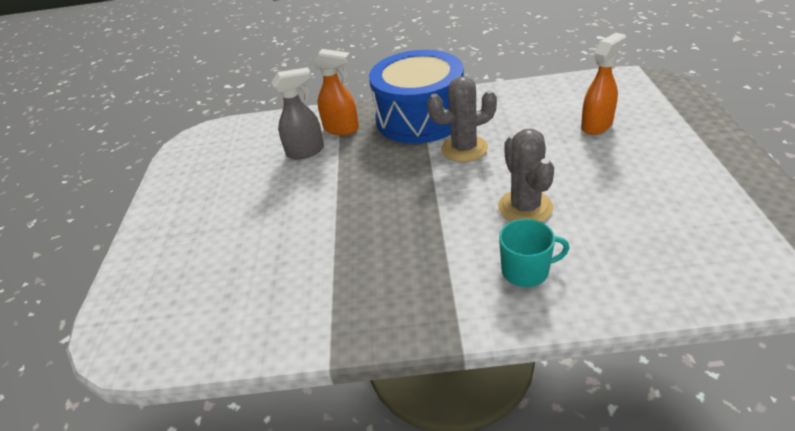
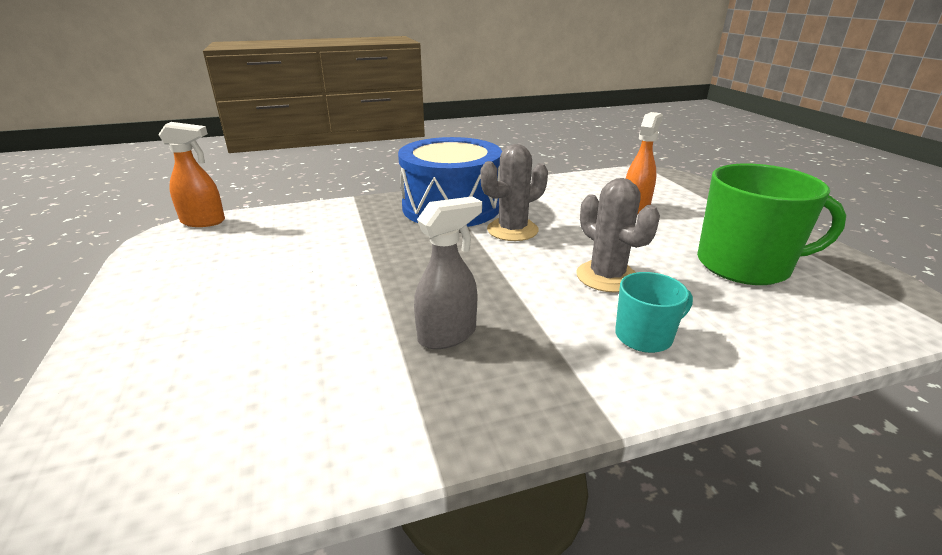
camera: 20 degrees left, 10 degrees down
grey spray bottle [271,67,324,159] -> grey spray bottle moved to [414,196,482,349]
orange spray bottle [313,49,359,135] -> orange spray bottle moved to [158,122,225,227]
none -> green mug [697,164,846,285]

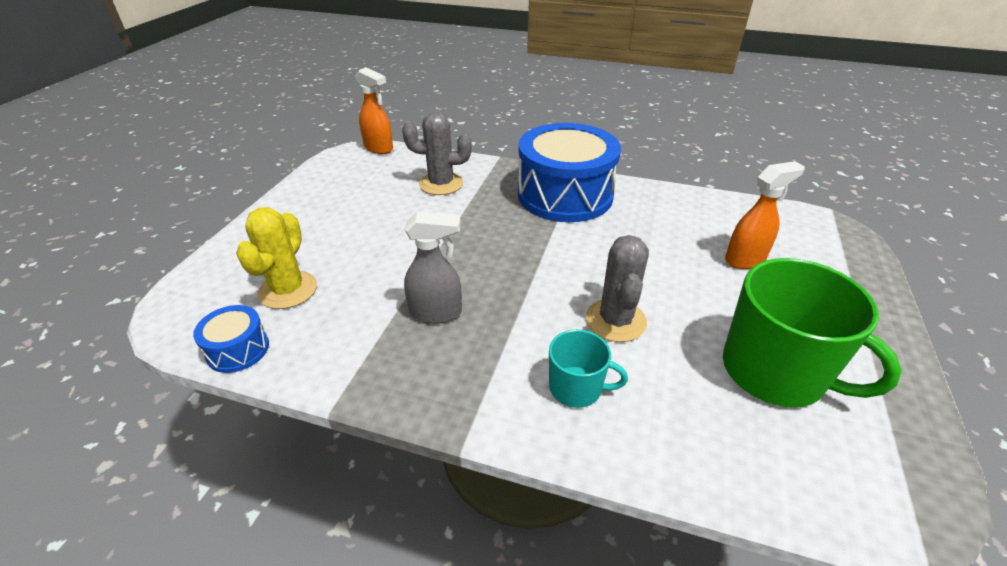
camera: 35 degrees right, 10 degrees up
grey cactus [481,144,548,241] -> grey cactus moved to [402,112,472,195]
none -> blue drum [193,305,269,373]
none -> yellow cactus [236,207,317,309]

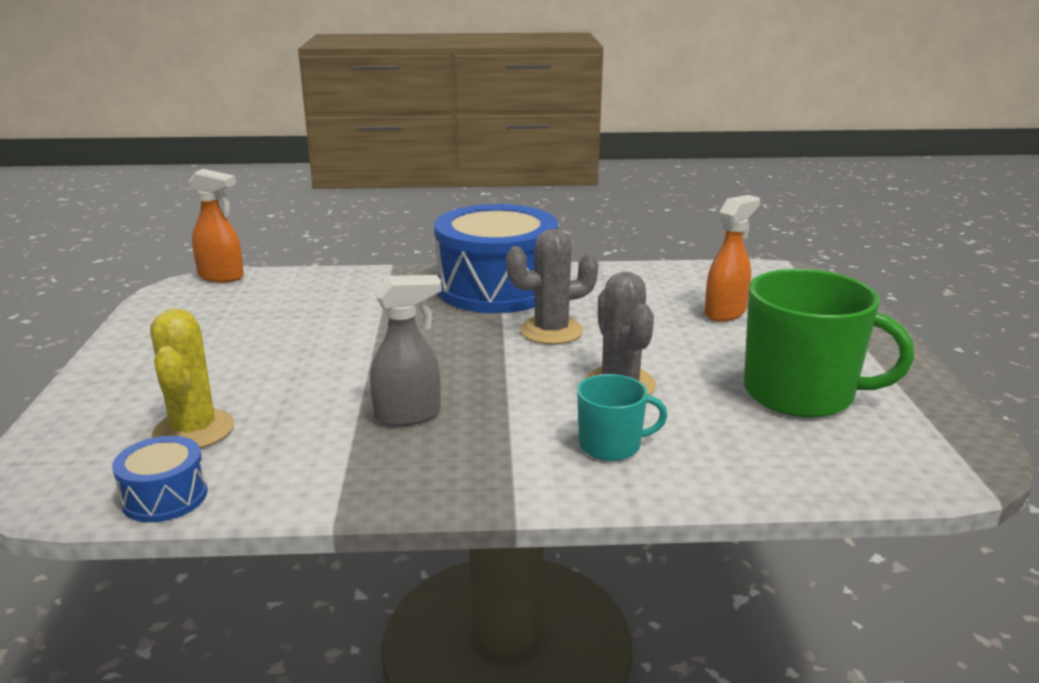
camera: 20 degrees left, 15 degrees down
grey cactus [402,112,472,195] -> grey cactus moved to [506,229,598,344]

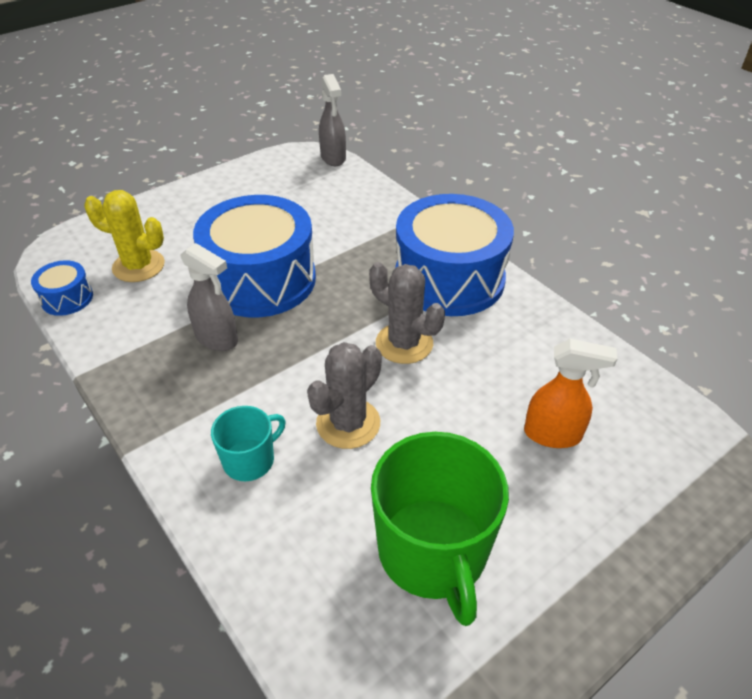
camera: 55 degrees right, 20 degrees up
yellow cactus [150,308,234,448] -> yellow cactus turned 60 degrees clockwise [84,190,165,282]
orange spray bottle [189,169,244,283] -> grey spray bottle [319,74,346,166]
turquoise mug [577,374,668,461] -> turquoise mug turned 90 degrees counterclockwise [211,406,286,481]
none -> blue drum [193,195,316,317]

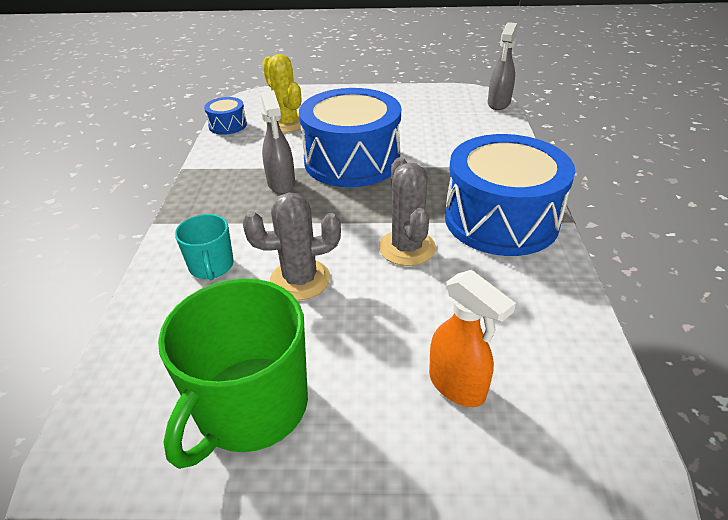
camera: 40 degrees right, 5 degrees down
turquoise mug [211,406,286,481] -> turquoise mug turned 75 degrees clockwise [175,214,234,280]

